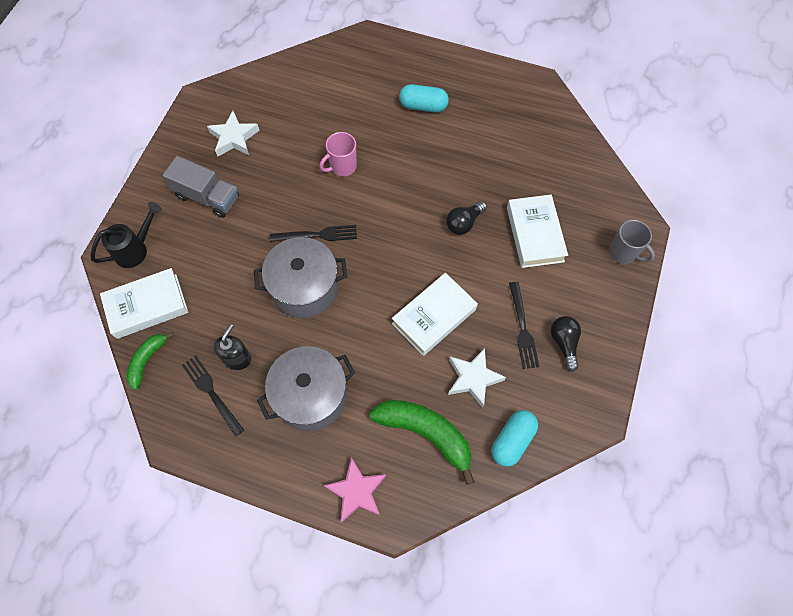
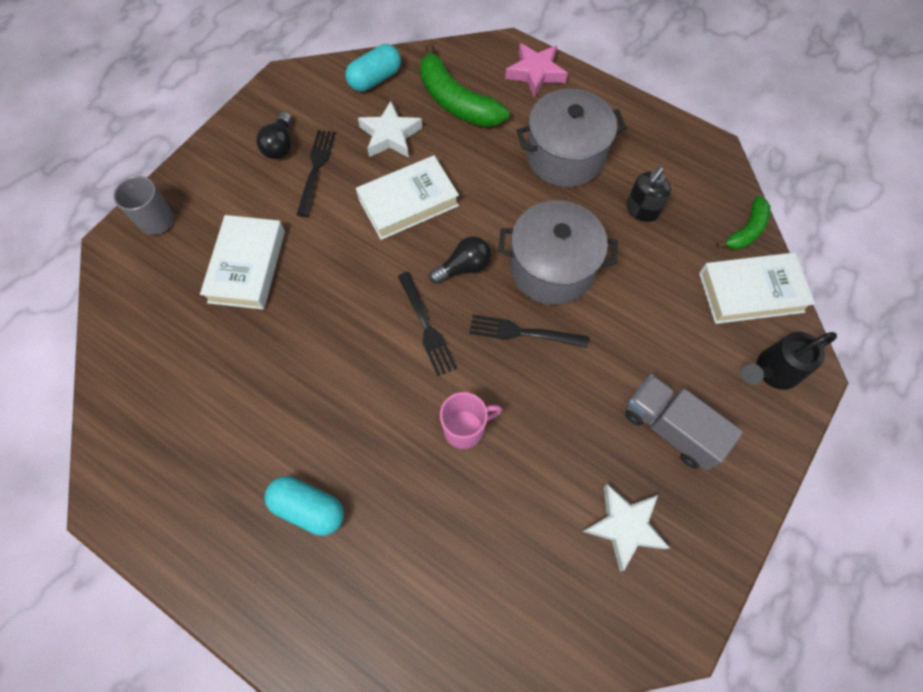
camera: 165 degrees left, 0 degrees up
black fork [182,355,244,437] -> black fork moved to [398,272,457,376]
black light bulb [446,201,487,235] -> black light bulb moved to [429,236,491,284]

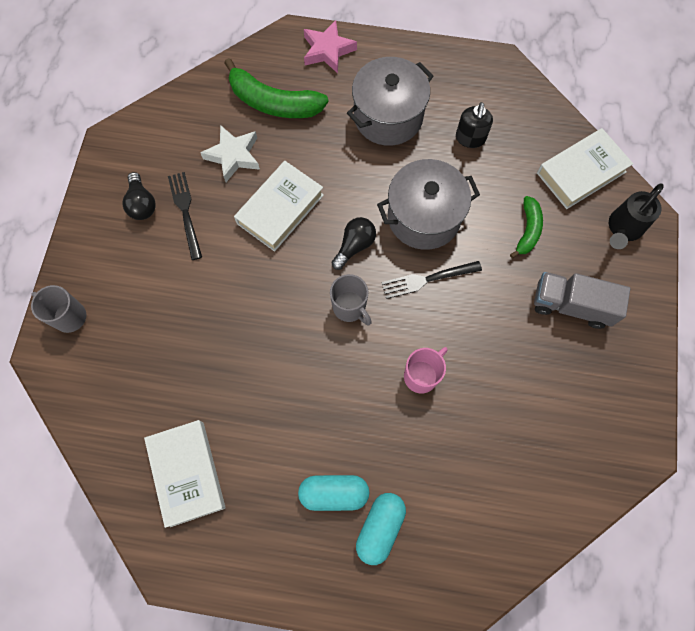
camera: 25 degrees left, 5 degrees up
white book [200,215,285,310] -> white book moved to [144,420,225,528]
turquoise capsule [345,44,401,92] -> turquoise capsule moved to [356,493,406,565]
black fork [398,272,457,376] -> grey mug [330,274,372,325]
white star [582,484,670,572] -> none
green banana [716,196,770,249] -> green banana moved to [510,196,543,258]

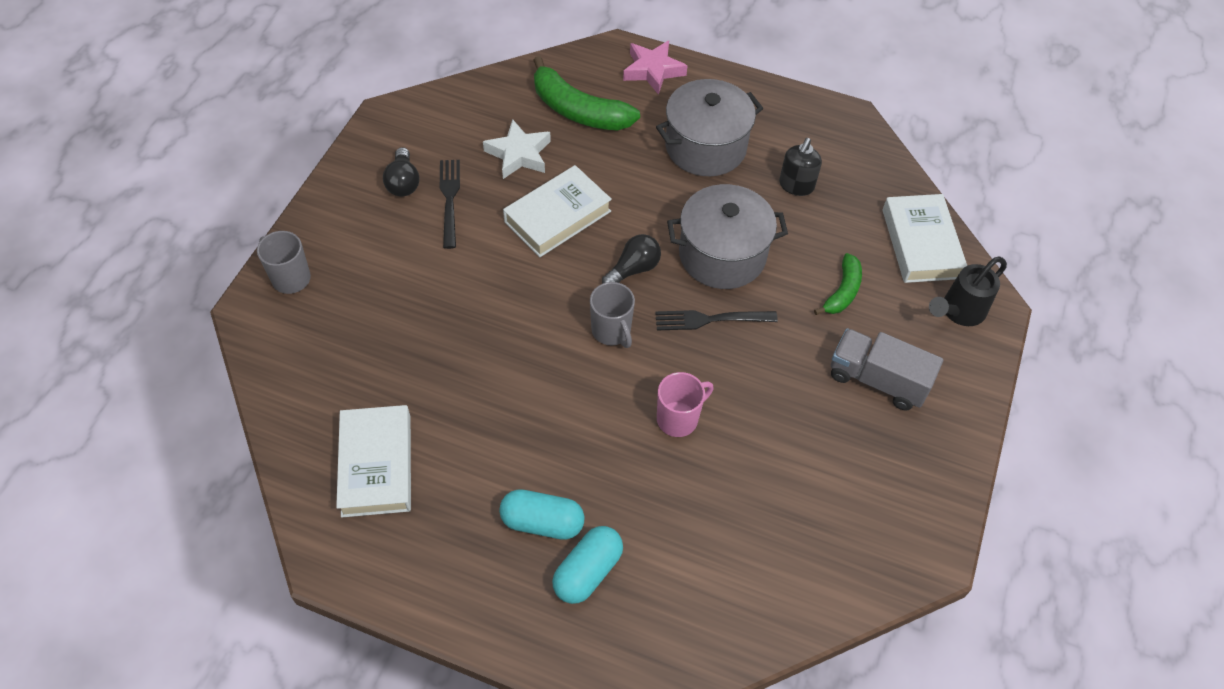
camera: 10 degrees right, 15 degrees down
white book [537,128,633,209] -> white book turned 75 degrees counterclockwise [882,194,967,283]

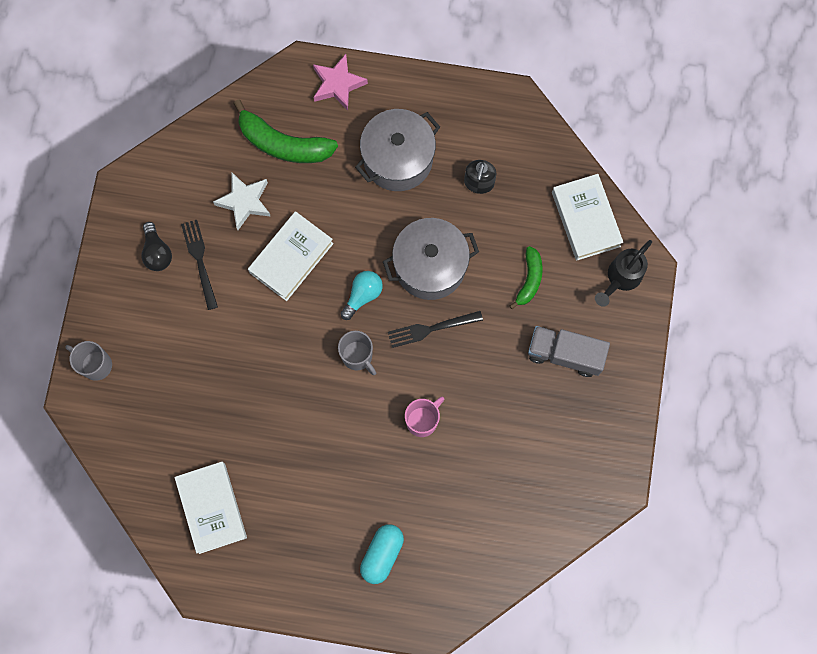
camera: 10 degrees left, 20 degrees up
turquoise capsule [499,489,584,540] -> none
black light bulb [602,234,661,284] -> turquoise light bulb [340,271,383,320]

